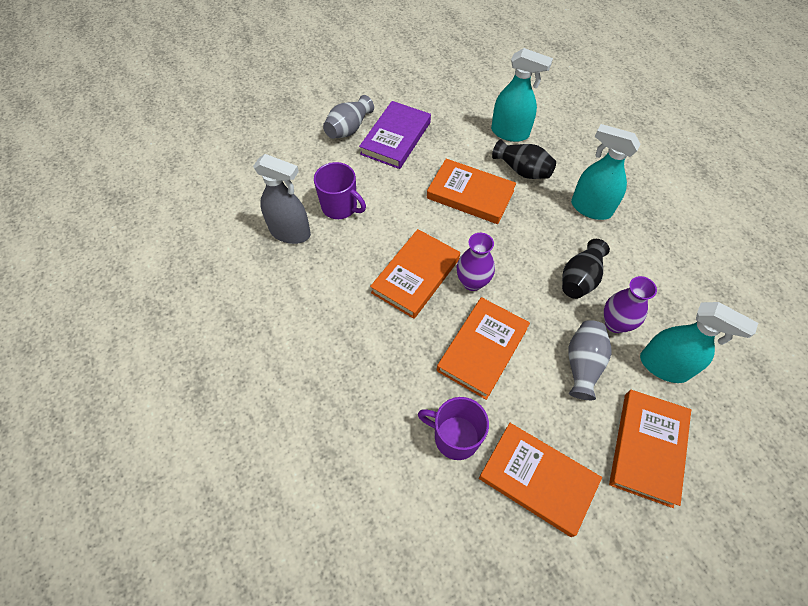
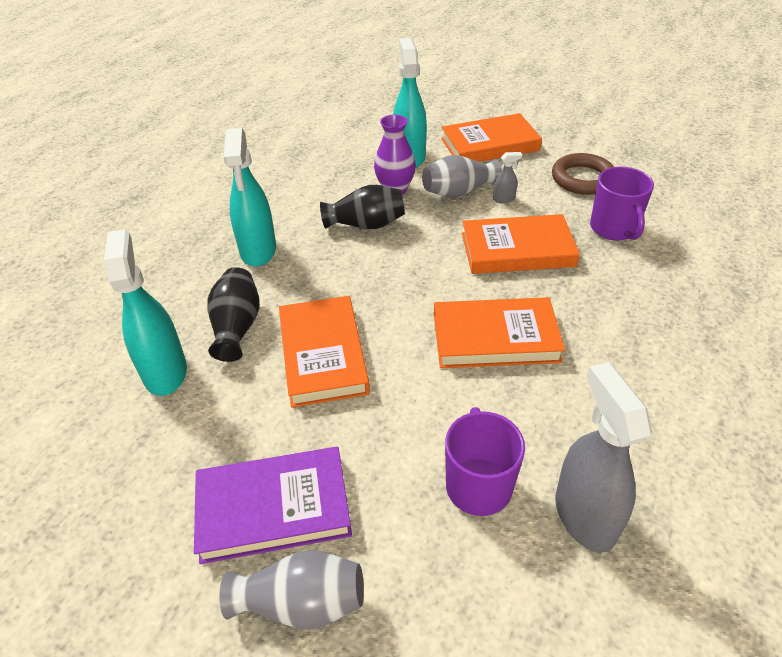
camera: 125 degrees left, 15 degrees down
purple vase [457,233,495,291] -> none
orange book [479,423,602,537] -> brown ring [552,153,614,195]
none -> grey spray bottle [493,152,522,203]

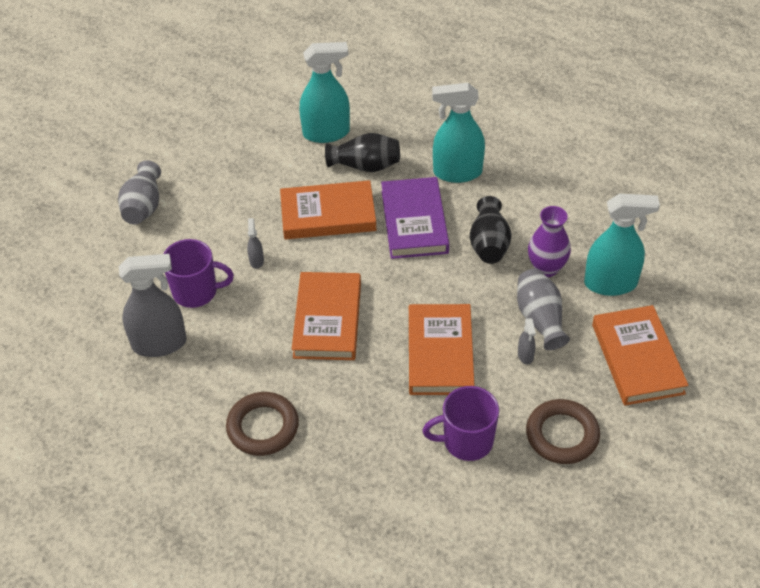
camera: 95 degrees right, 5 degrees up
purple book [194,447,352,564] -> purple book moved to [381,177,449,259]
none -> brown ring [226,392,299,456]
none -> grey spray bottle [247,218,264,269]

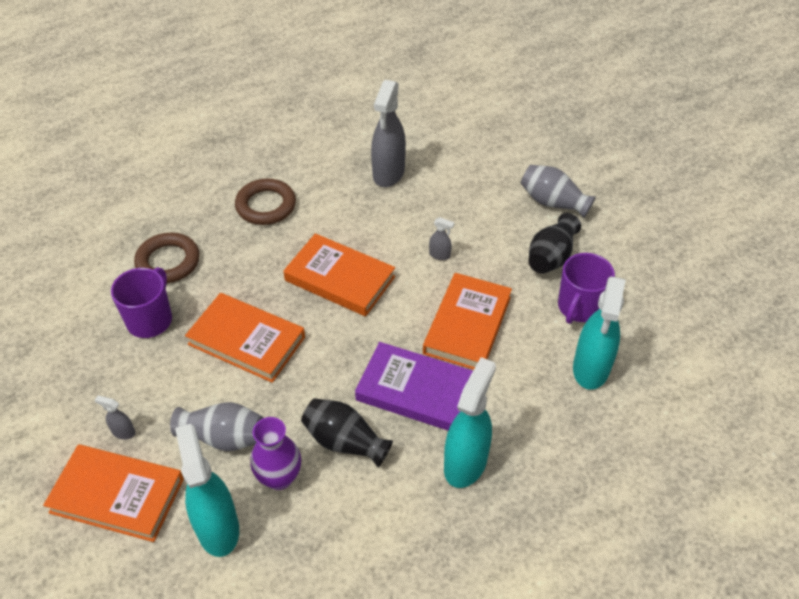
camera: 115 degrees right, 0 degrees up
purple mug [163,239,234,308] -> purple mug moved to [558,253,615,324]
black vase [325,133,400,172] -> black vase moved to [528,213,581,274]
grey spray bottle [518,318,536,365] -> grey spray bottle moved to [95,396,135,439]
brown ring [526,399,600,464] -> brown ring moved to [134,233,199,283]
turquoise spray bottle [584,194,660,296] -> turquoise spray bottle turned 135 degrees clockwise [175,424,239,557]

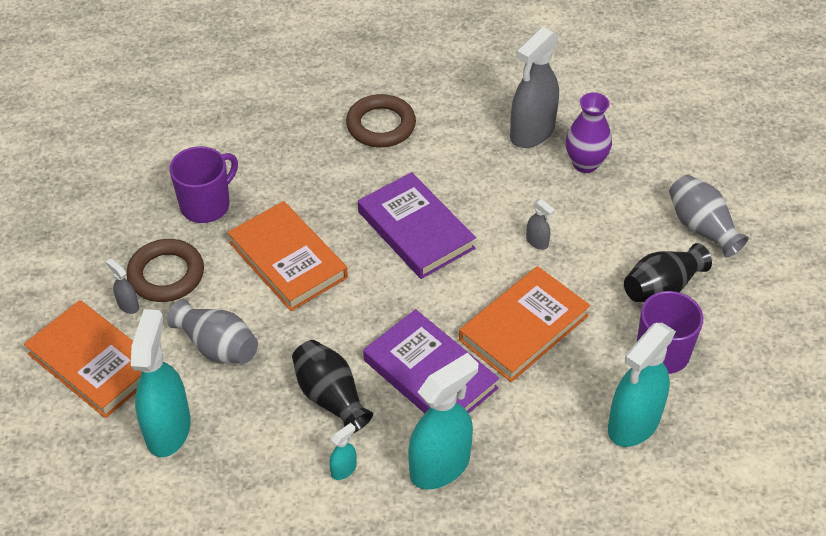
camera: 25 degrees right, 0 degrees up
brown ring [134,233,199,283] -> brown ring moved to [126,239,204,302]
purple vase [251,417,301,490] -> purple vase moved to [566,92,612,173]
orange book [283,233,395,316] -> purple book [358,172,476,279]
none -> turquoise spray bottle [329,423,356,480]

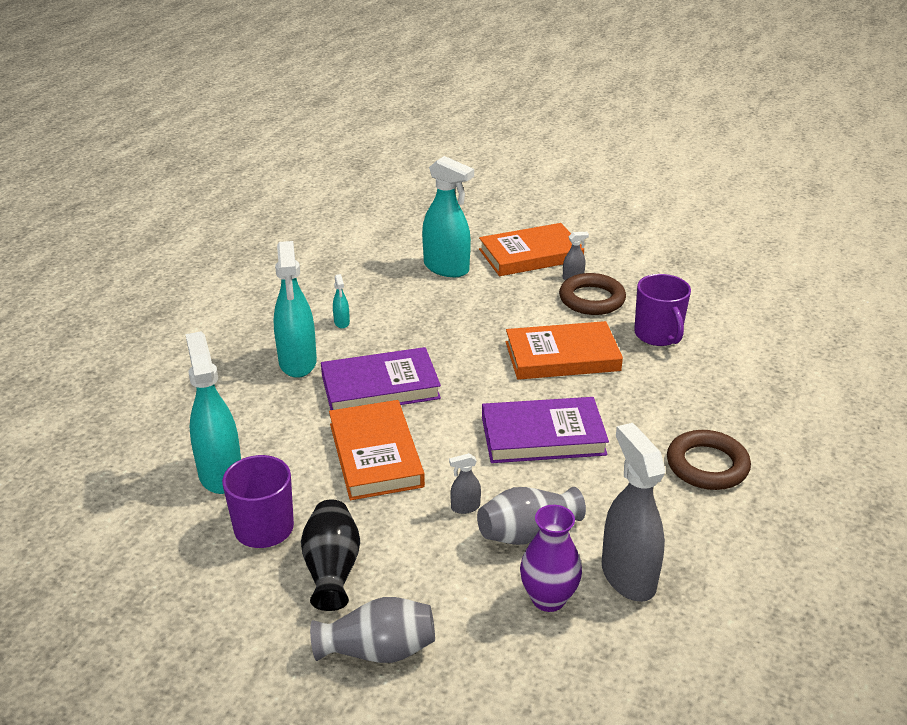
camera: 120 degrees right, 15 degrees down
grey vase [167,299,258,364] -> grey vase moved to [477,487,586,545]
black vase [292,340,373,433] -> none

